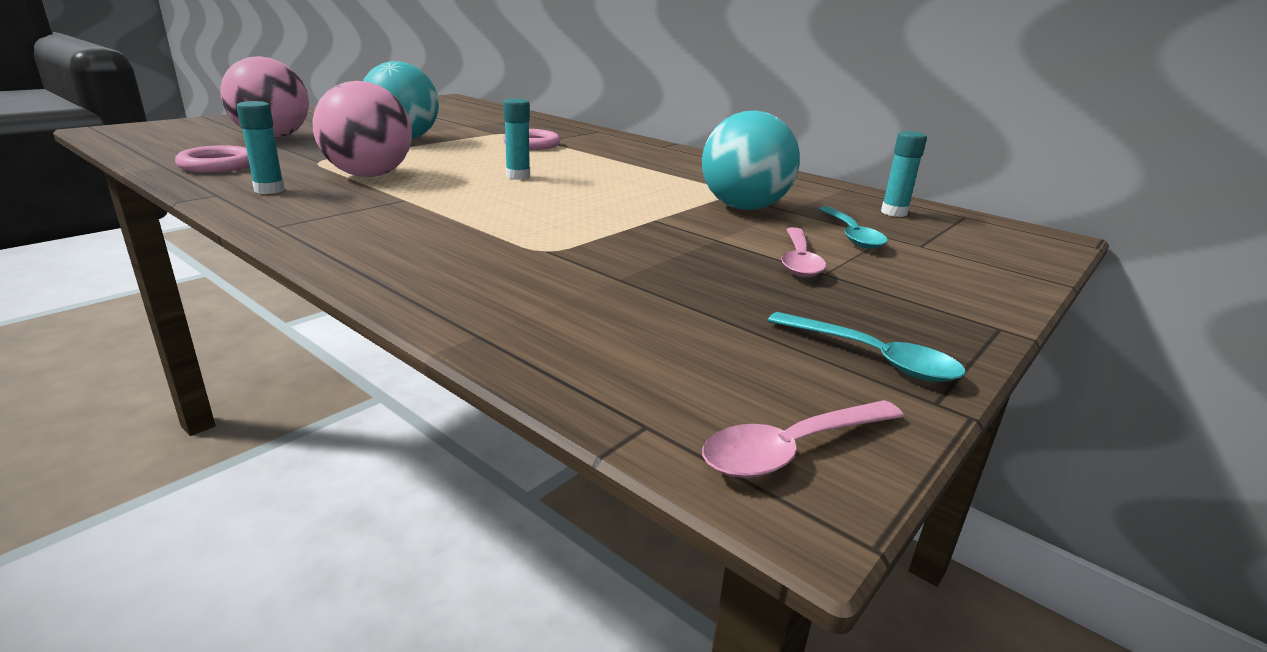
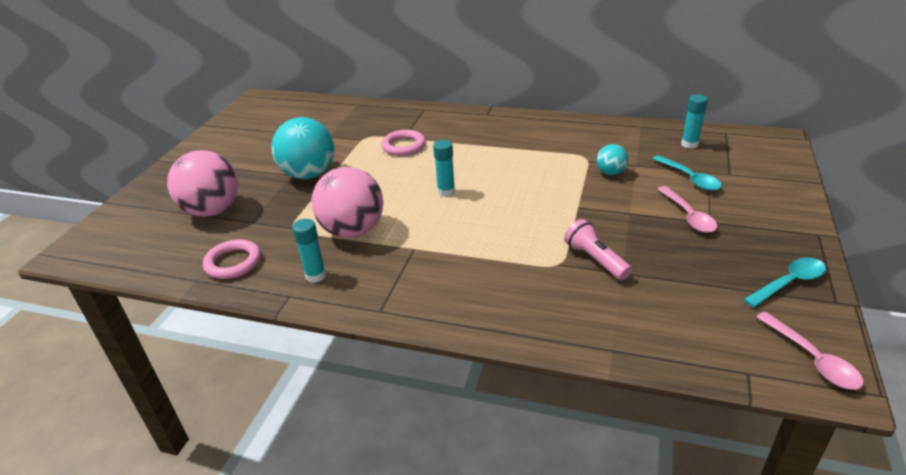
camera: 20 degrees left, 10 degrees up
turquoise ball [702,110,800,210] -> turquoise ball [597,144,628,175], size x0.49
pink spoon [702,400,904,478] -> pink spoon turned 60 degrees counterclockwise [756,312,864,390]
turquoise spoon [768,312,966,382] -> turquoise spoon turned 45 degrees counterclockwise [743,258,826,308]
none -> pink flashlight [564,219,632,280]

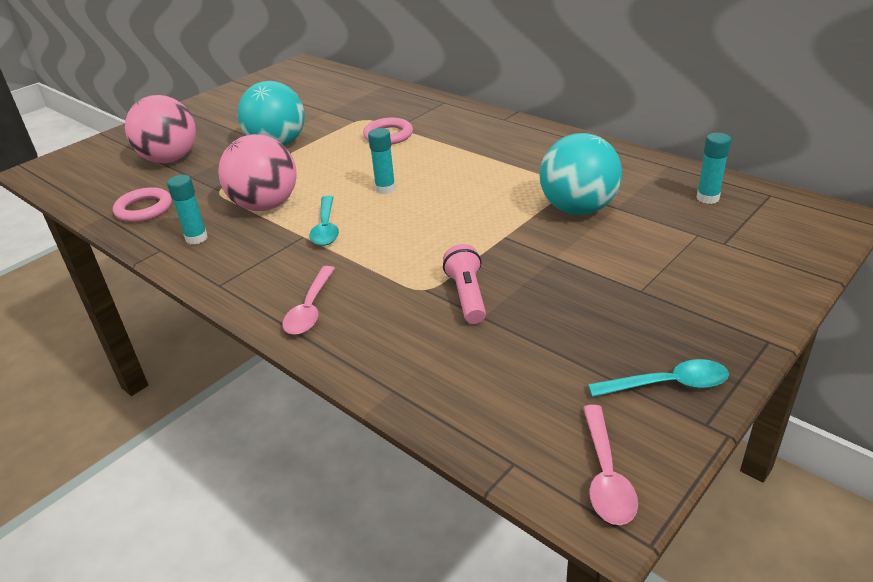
camera: 25 degrees right, 0 degrees up
turquoise ball [597,144,628,175] -> turquoise ball [540,133,622,215], size x2.06
turquoise spoon [653,155,722,191] -> turquoise spoon moved to [309,196,339,246]
pink spoon [658,186,718,233] -> pink spoon moved to [283,266,335,335]

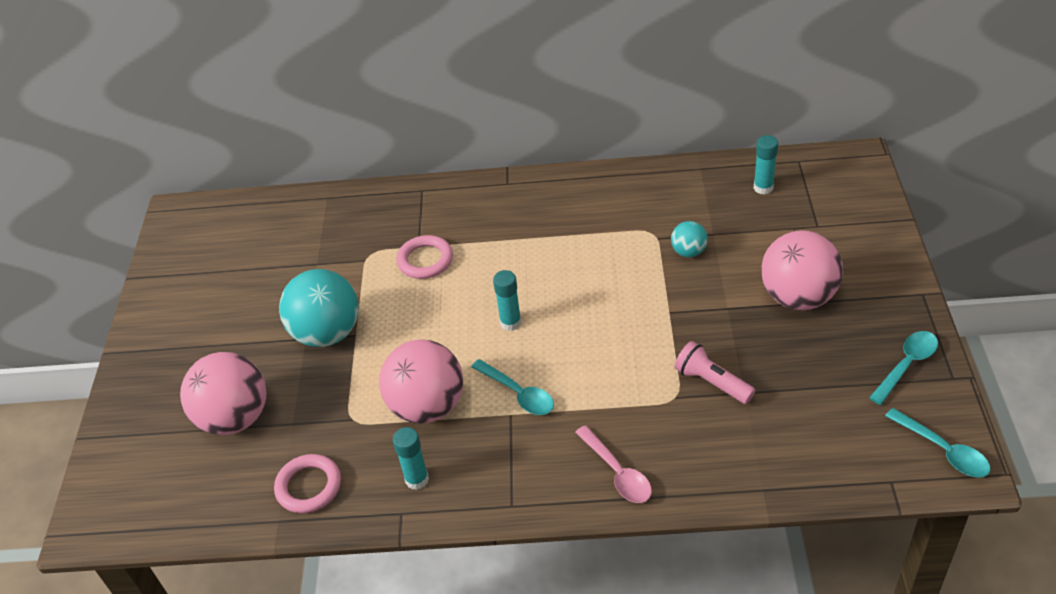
camera: 40 degrees left, 10 degrees up
turquoise ball [540,133,622,215] -> turquoise ball [671,221,708,257], size x0.49
pink spoon [583,405,638,525] -> turquoise spoon [885,408,990,478]
none -> pink ball [761,230,843,310]

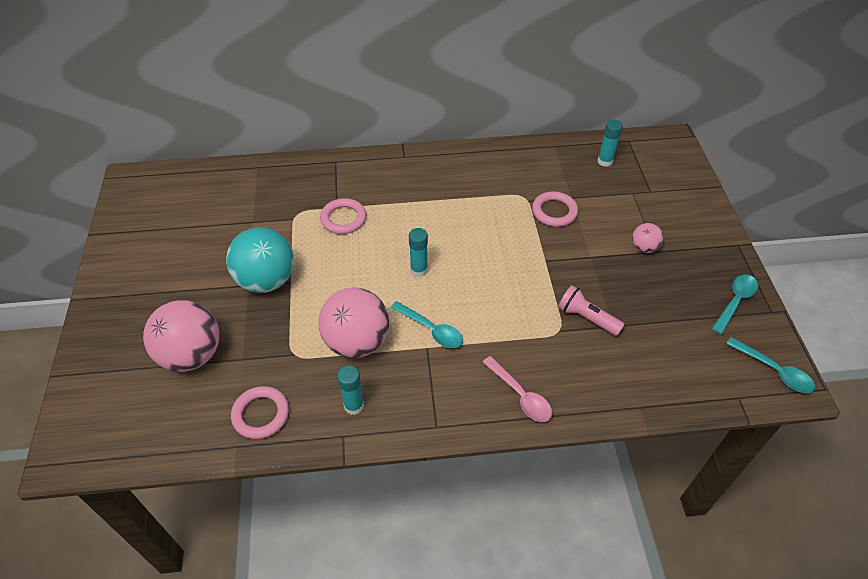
camera: 10 degrees left, 5 degrees up
turquoise ball [671,221,708,257] -> pink ring [532,191,578,227]
pink ball [761,230,843,310] -> pink ball [632,223,664,253], size x0.49

